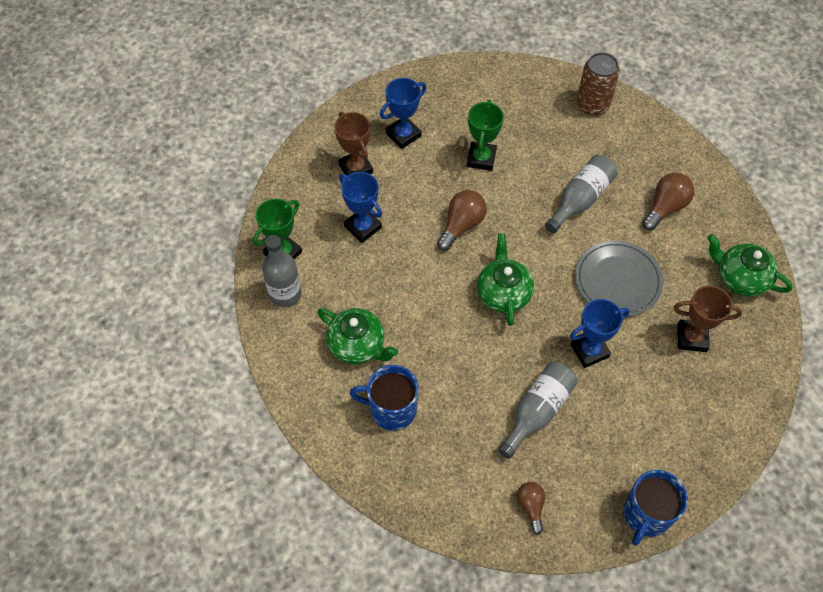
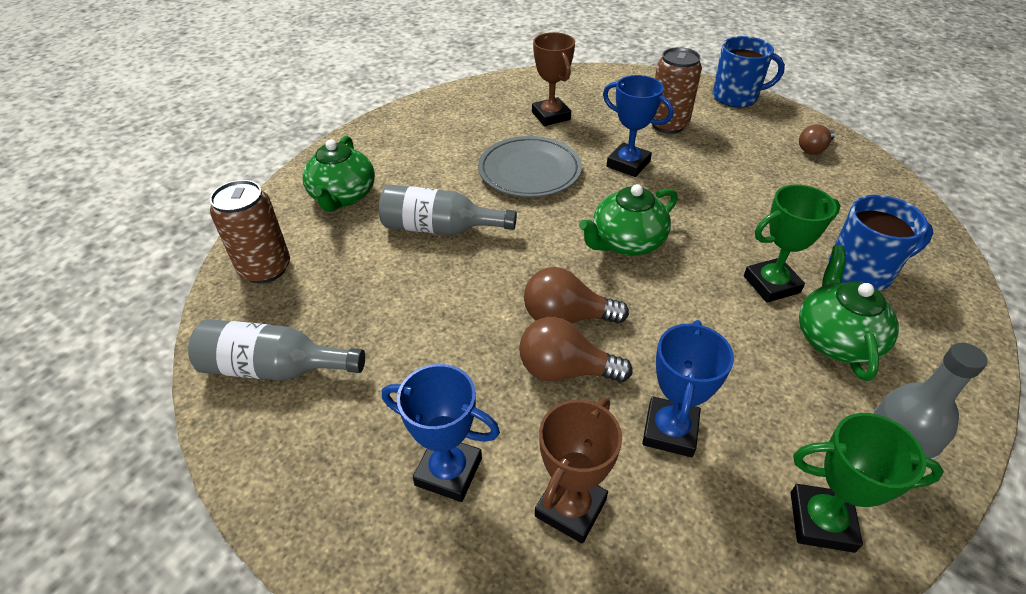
camera: 120 degrees left, 15 degrees down
blue mug [350,365,419,431] -> blue mug turned 75 degrees counterclockwise [828,195,933,291]
green trophy [467,100,504,171] -> green trophy moved to [744,185,840,303]
grey bottle [498,362,578,459] -> grey bottle moved to [188,319,365,381]
brown light bulb [642,173,694,230] -> brown light bulb moved to [519,317,633,382]
green teapot [707,234,793,297] -> green teapot moved to [302,136,375,212]
none -> brown can [652,47,702,134]

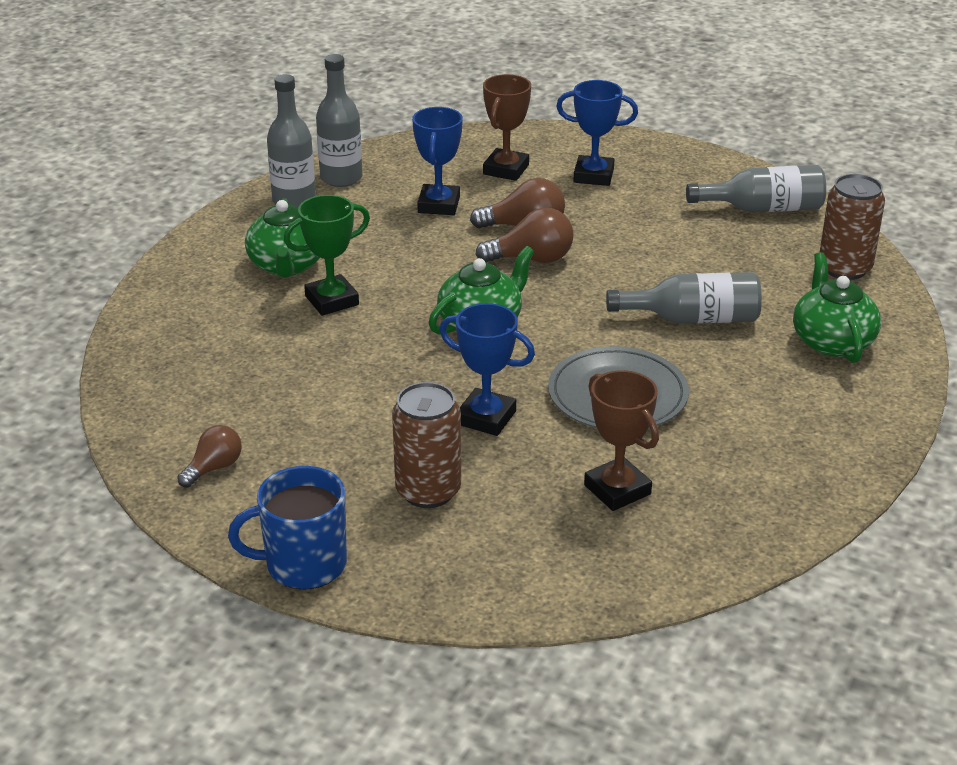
camera: 170 degrees right, 10 degrees down
green trophy [791,413,944,553] -> grey bottle [316,54,362,187]
blue mug [828,195,933,291] -> none

